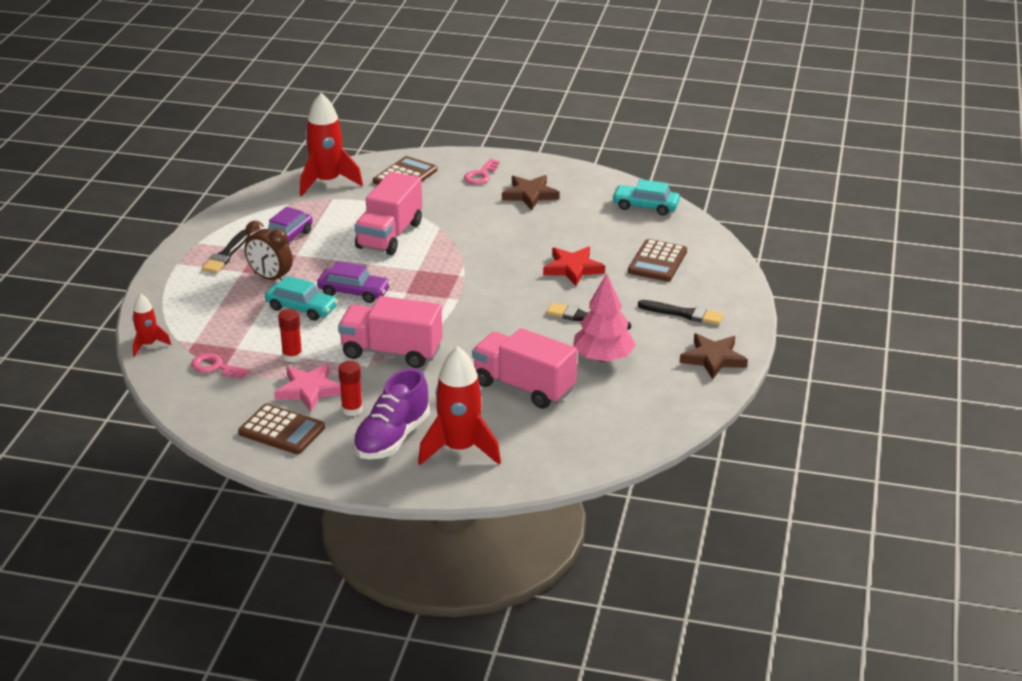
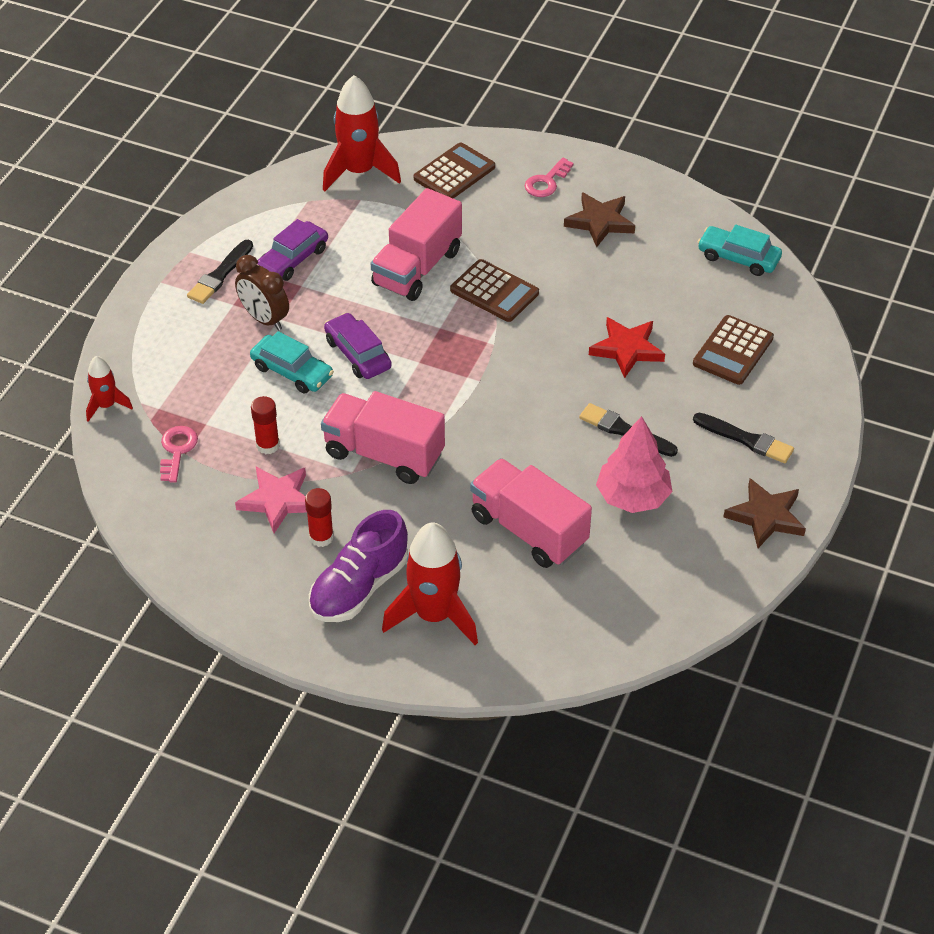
camera: 10 degrees right, 15 degrees up
pink key [191,353,249,379] -> pink key turned 60 degrees clockwise [160,426,198,483]
brown calculator [238,404,325,454] -> brown calculator moved to [450,259,539,322]
purple car [317,261,391,303] -> purple car turned 150 degrees counterclockwise [324,313,392,379]

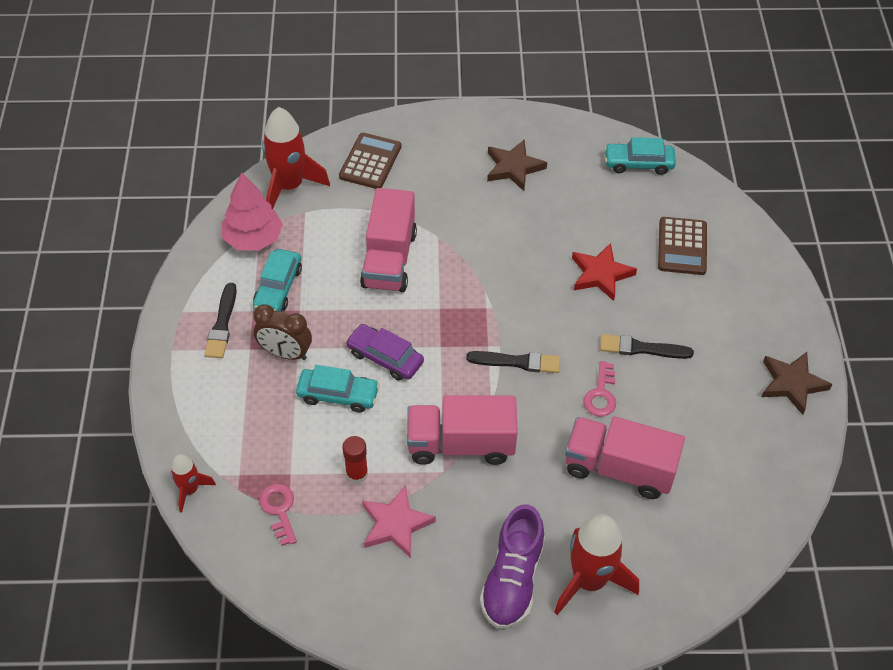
camera: 25 degrees left, 5 degrees up
purple car [257,219,328,281] -> turquoise car [253,249,302,312]
red glue stick [305,488,334,547] -> none
brown calculator [450,259,539,322] -> none
pink key [524,158,574,197] -> pink key moved to [583,361,616,416]
pink tree [596,416,673,513] -> pink tree moved to [222,172,283,251]
black brush [693,413,794,463] -> black brush moved to [466,351,560,373]

